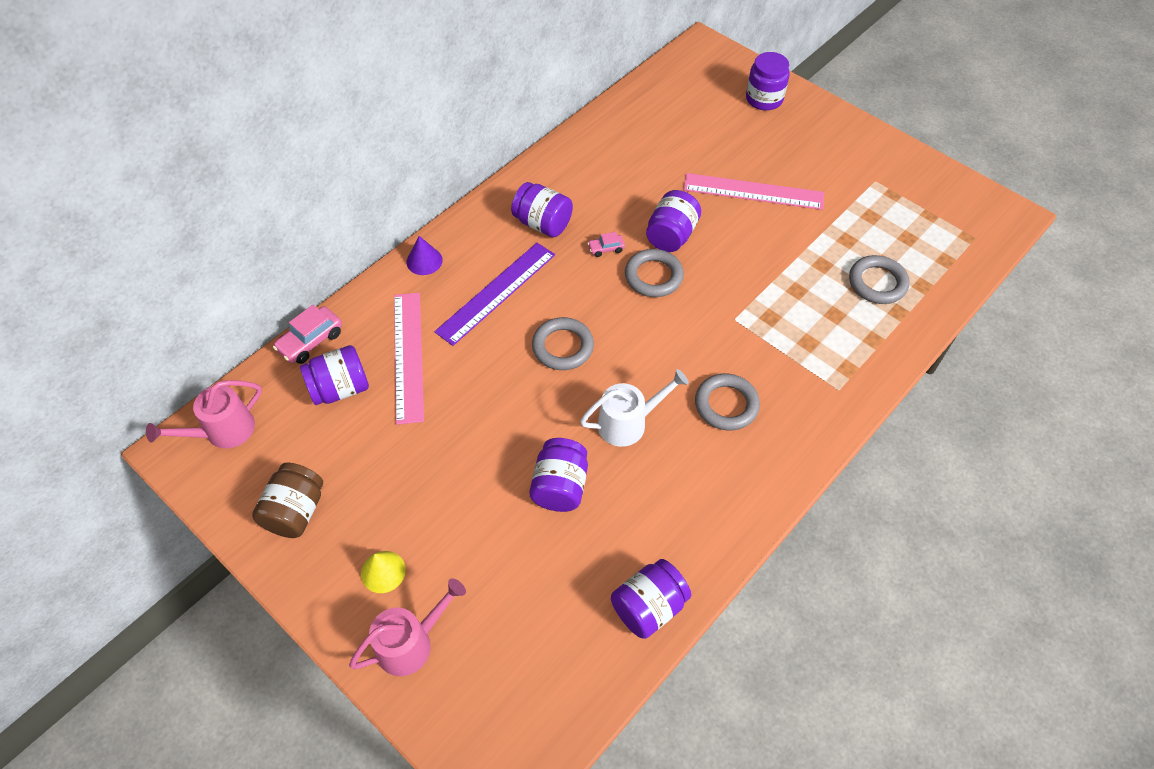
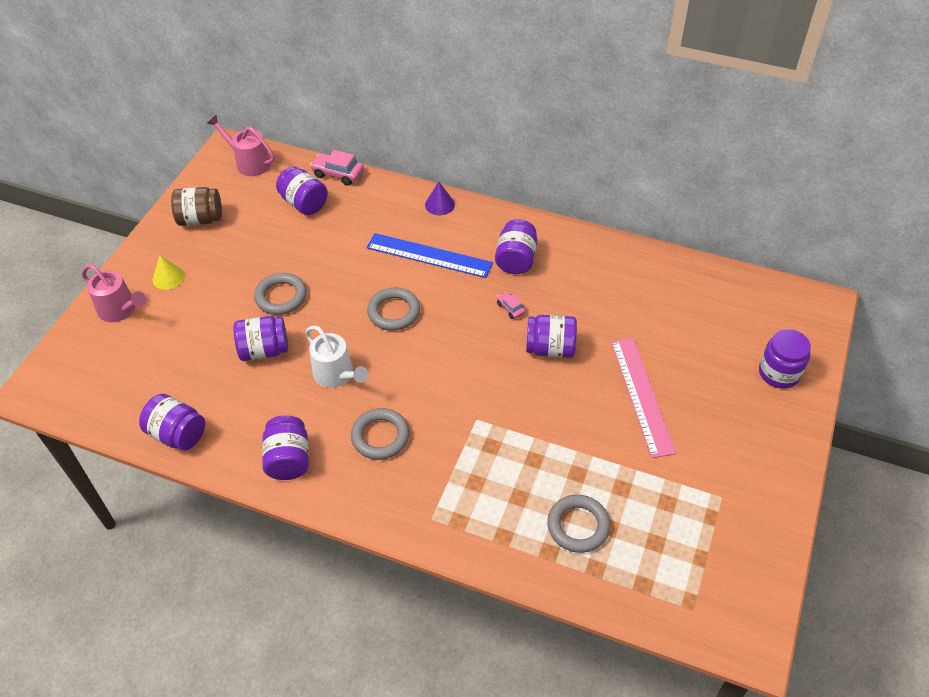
camera: 70 degrees right, 5 degrees down
pink ruler [394,293,424,425] -> none
purple ruler [434,243,555,346] -> blue ruler [367,233,493,278]
grey ring [625,249,684,297] -> grey ring moved to [254,273,307,315]
none -> purple jar [262,415,309,480]

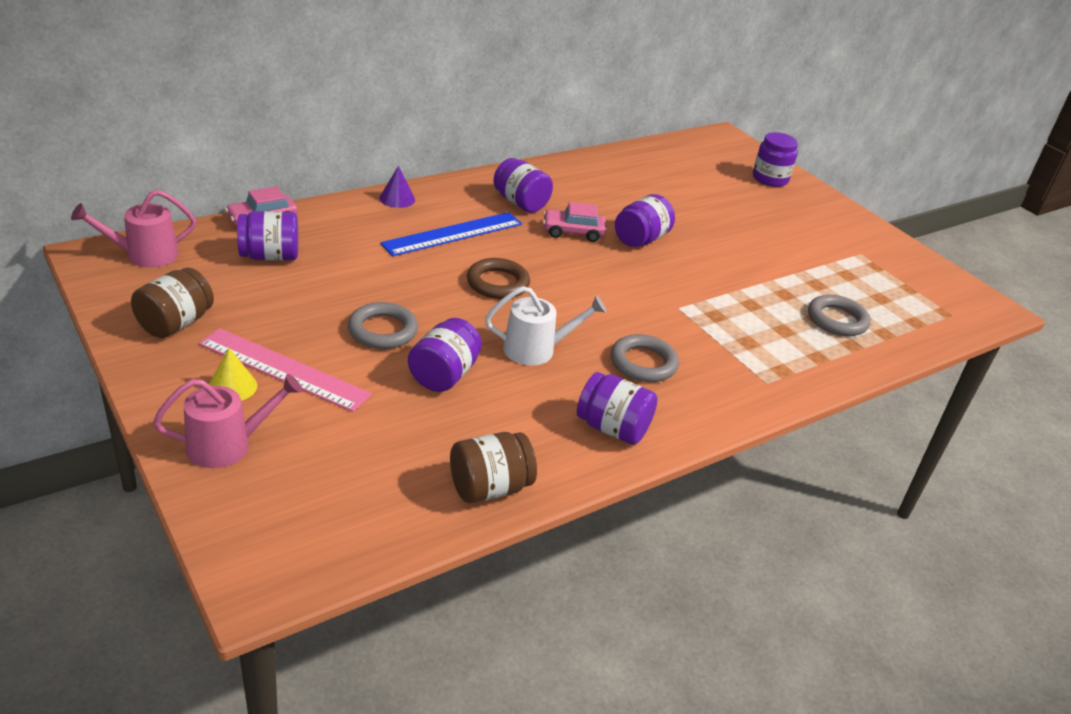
camera: 60 degrees left, 15 degrees down
purple jar [139,394,205,450] -> brown jar [450,432,537,503]
grey ring [367,288,420,331] -> brown ring [467,258,530,299]
pink car [497,291,526,319] -> pink car [543,202,606,242], size x1.76
pink ruler [611,338,676,458] -> pink ruler moved to [199,328,372,412]

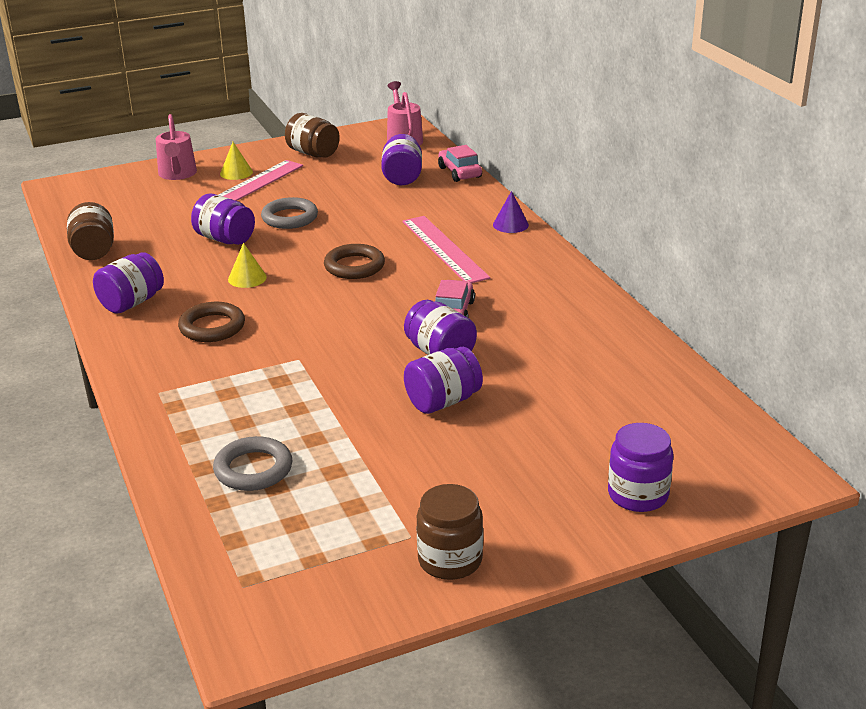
camera: 105 degrees right, 5 degrees down
blue ruler [380,212,522,256] -> pink ruler [402,216,490,283]
white watering can [485,286,606,365] -> yellow cone [228,243,267,288]
purple jar [493,158,553,213] -> purple jar moved to [404,347,483,414]
grey ring [611,334,679,382] -> brown ring [178,302,245,342]
none -> brown jar [416,484,483,580]

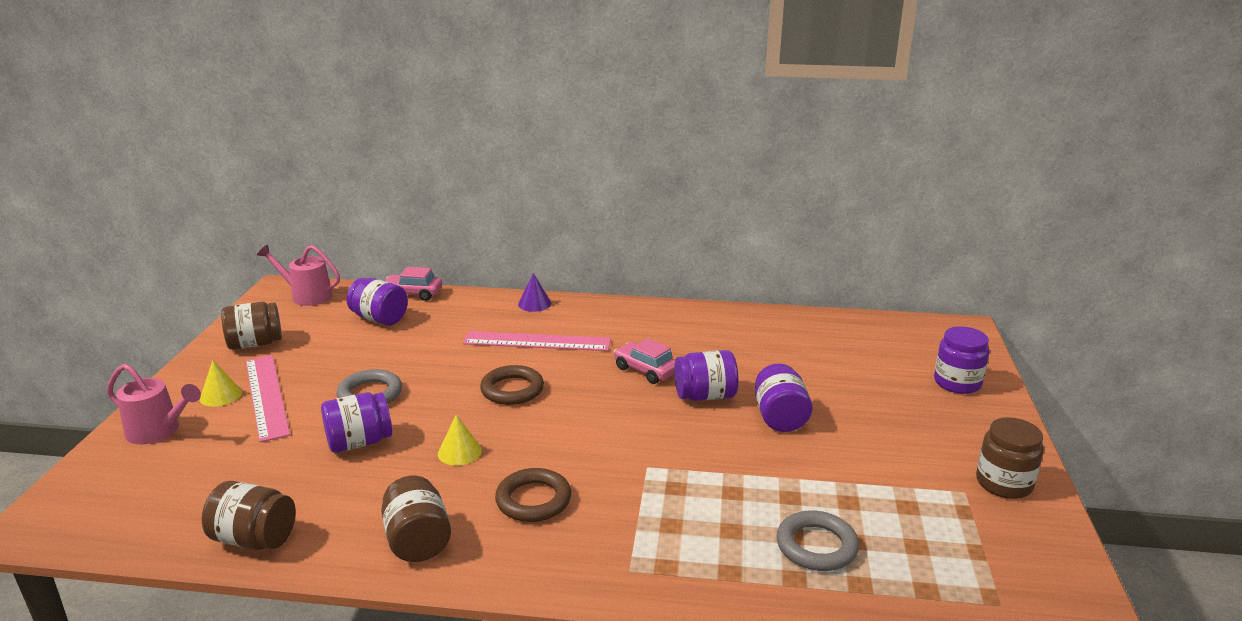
camera: 60 degrees left, 5 degrees down
purple jar [93,252,164,314] -> brown jar [381,475,451,562]

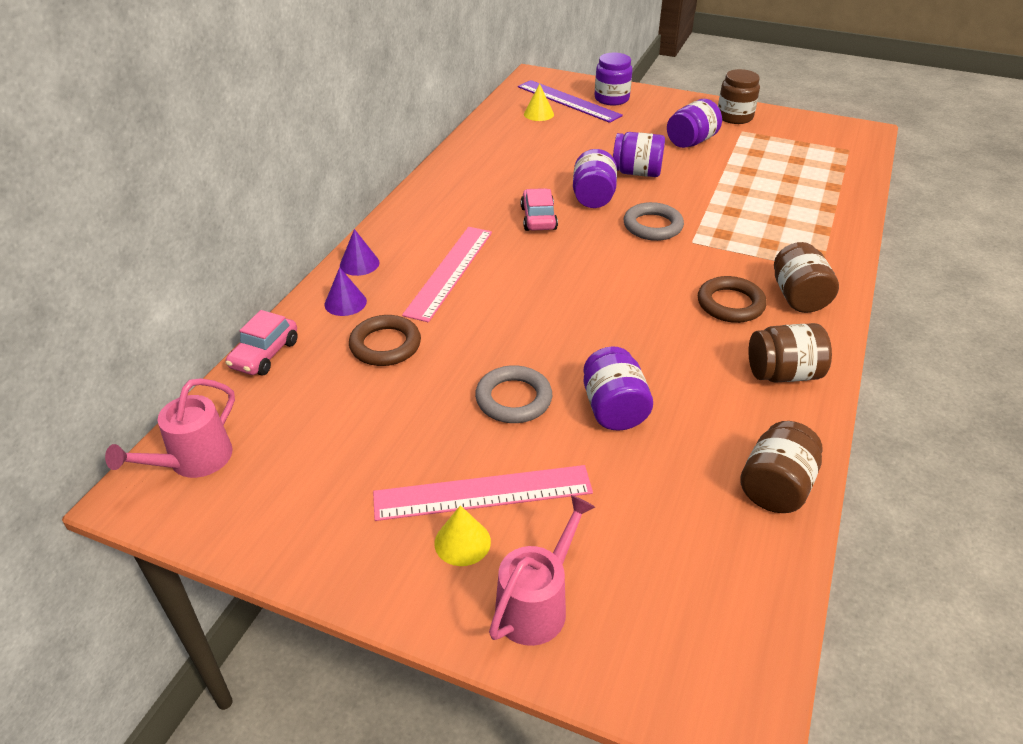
camera: 75 degrees left, 15 degrees up
brown jar [221,302,282,350] -> brown jar moved to [774,242,839,313]
purple jar [346,278,408,325] -> purple jar moved to [667,99,722,148]
yellow cone [438,415,482,466] -> yellow cone moved to [524,84,554,121]
brown ring [480,365,544,405] -> brown ring moved to [349,315,421,366]
pink car [614,338,675,384] -> pink car turned 120 degrees clockwise [521,188,558,231]
grey ring [777,510,859,571] -> grey ring moved to [624,202,684,241]
none -> purple cone [325,267,367,316]
none -> purple ruler [518,80,623,123]

